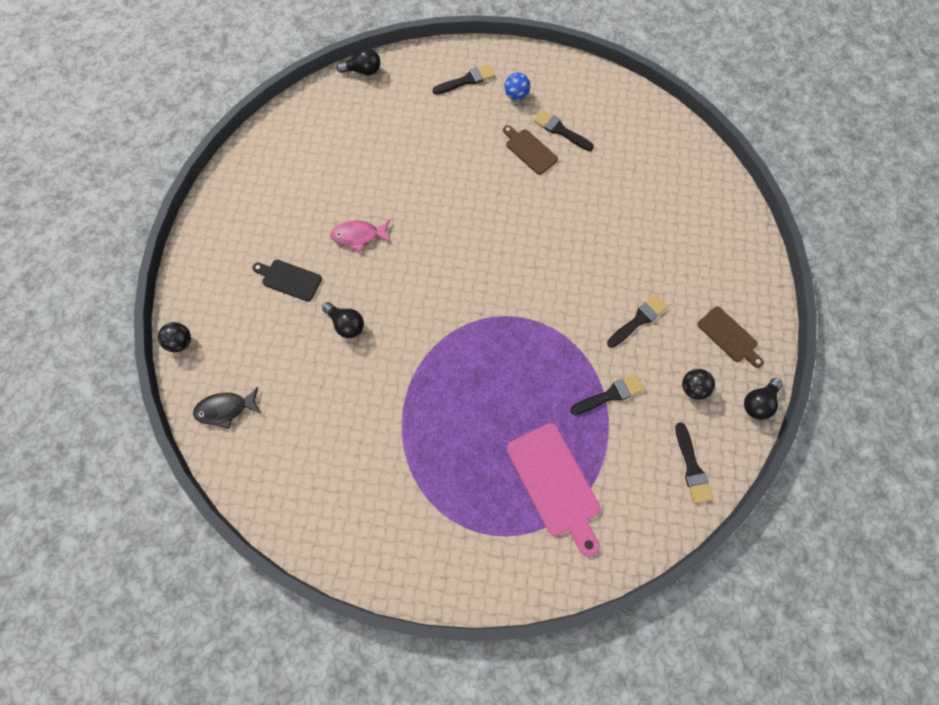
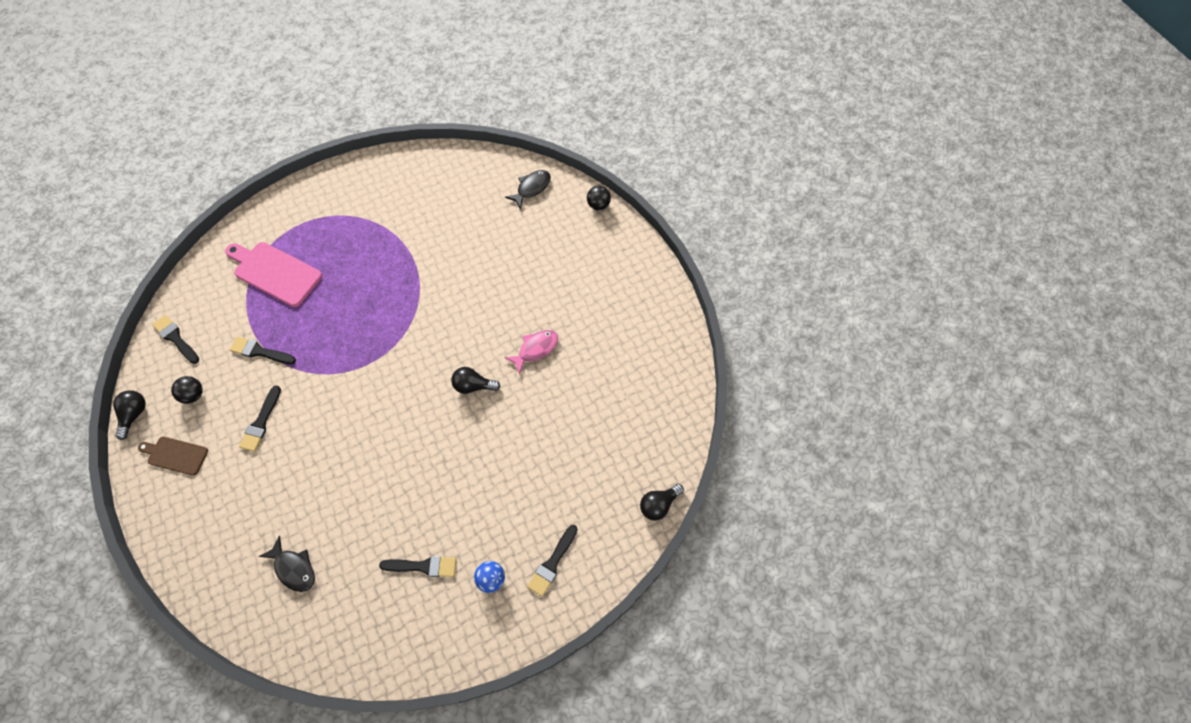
camera: 145 degrees right, 5 degrees down
black cutting board [252,260,322,301] -> none
black light bulb [322,302,364,338] -> black light bulb moved to [451,367,501,394]
brown cutting board [503,125,558,175] -> none
black brush [570,373,645,415] -> black brush turned 75 degrees clockwise [230,337,296,364]
none -> black fish [258,536,315,592]

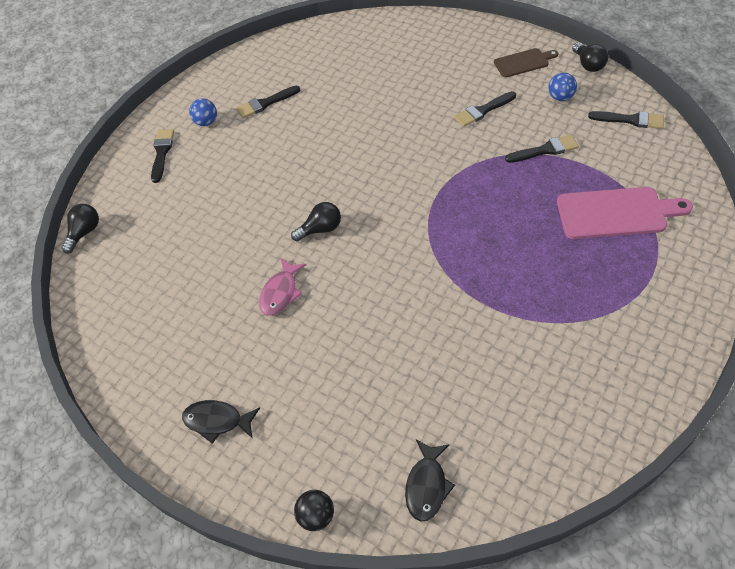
camera: 155 degrees right, 10 degrees down
black ball [171,376,203,404] -> blue ball [548,73,577,101]
black brush [239,385,281,452] -> black brush turned 105 degrees counterclockwise [454,91,516,127]
black fish [258,536,315,592] -> black fish moved to [182,400,260,444]

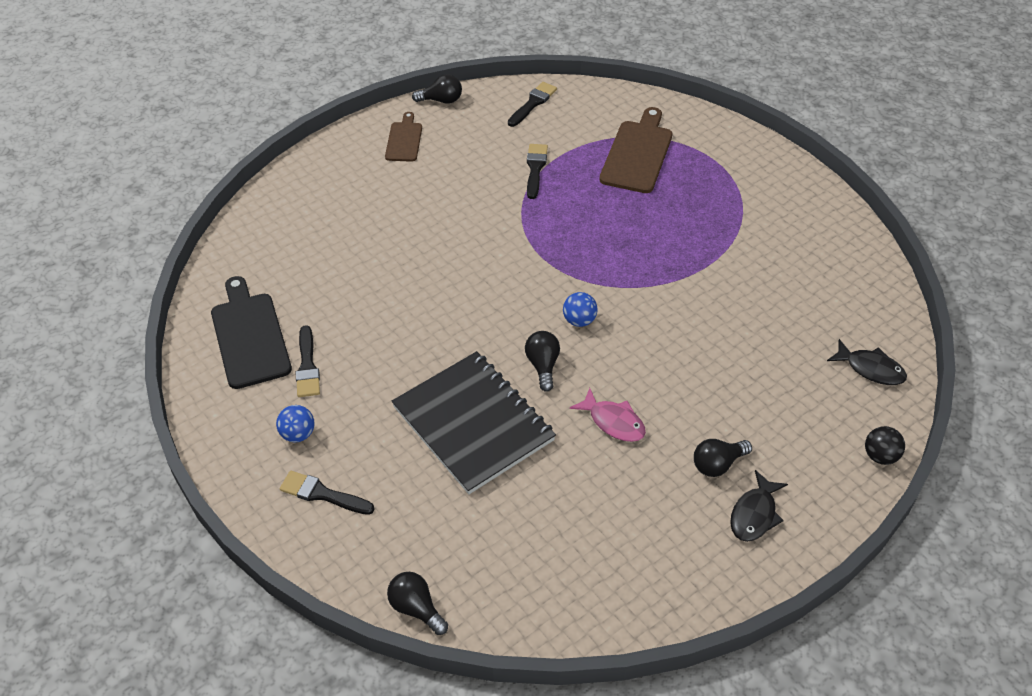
camera: 75 degrees left, 5 degrees down
black brush [454,91,516,127] -> none
blue ball [548,73,577,101] -> blue ball moved to [563,292,598,327]
pink cutting board [557,187,693,239] -> brown cutting board [600,107,672,193]
none -> black cutting board [211,276,292,389]
none -> black notebook [392,351,556,494]
none -> black light bulb [694,439,752,477]

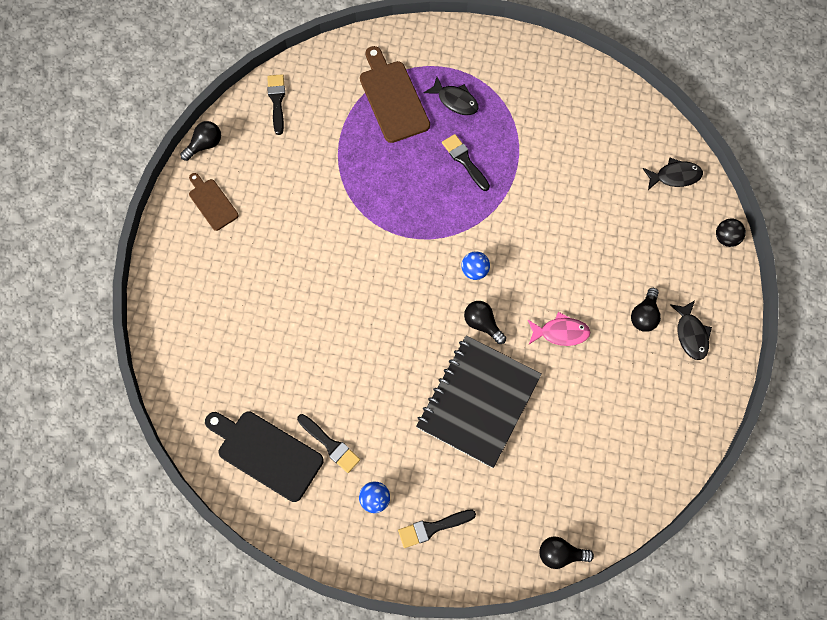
camera: 40 degrees left, 20 degrees up
black notebook [392,351,556,494] -> black notebook turned 75 degrees counterclockwise [416,335,542,468]
black brush [527,144,548,199] -> black brush moved to [442,134,490,191]
none -> black fish [423,77,479,115]

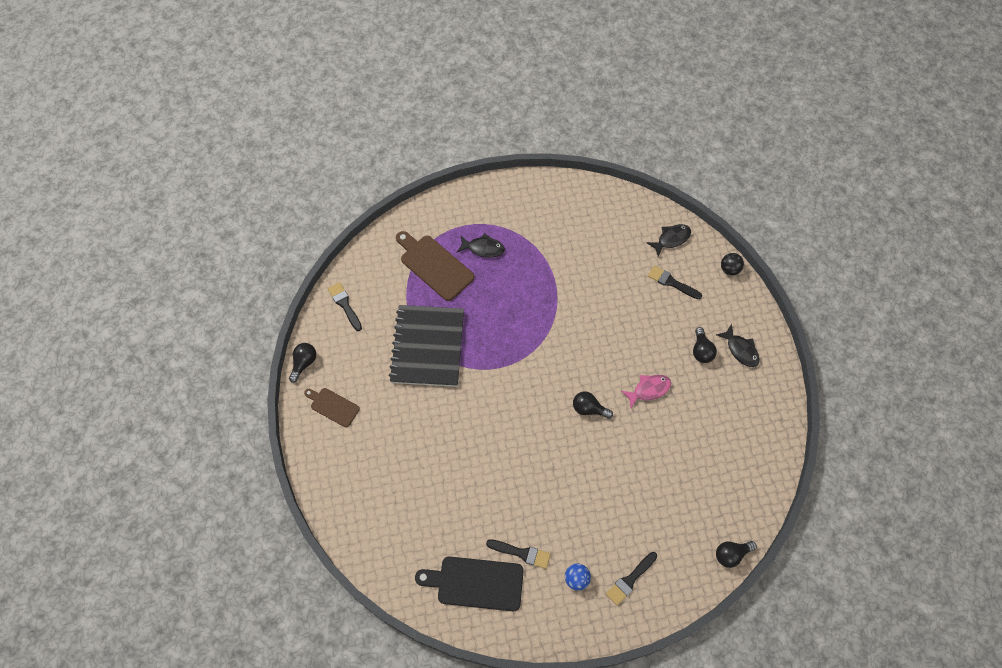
camera: 25 degrees left, 5 degrees down
black notebook [416,335,542,468] -> black notebook moved to [388,305,464,387]
black brush [442,134,490,191] -> black brush moved to [648,266,702,299]
blue ball [461,251,490,280] -> none

